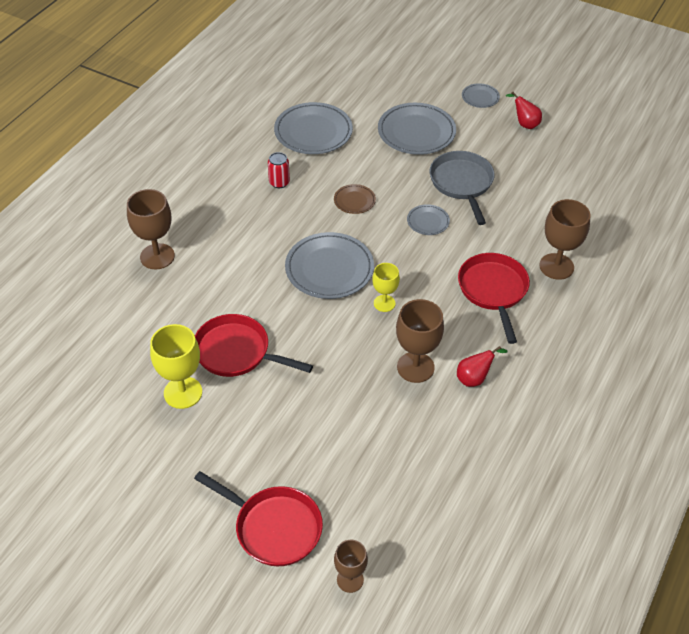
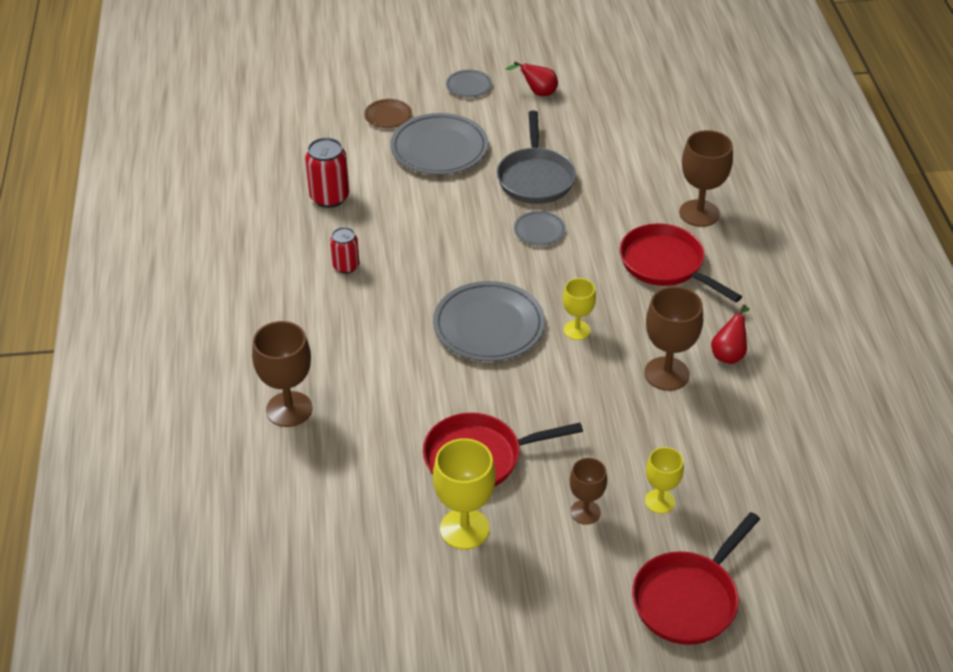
camera: 35 degrees left, 5 degrees down
red pan [194,471,323,566] -> red pan turned 135 degrees clockwise [632,512,760,645]
grey plate [274,102,353,154] -> red can [305,137,349,208]
brown plate [334,184,376,214] -> brown plate moved to [364,99,412,128]
brown goblet [334,540,368,593] -> brown goblet moved to [570,458,607,525]
grey pan [430,151,495,225] -> grey pan turned 135 degrees counterclockwise [497,111,576,204]
none -> yellow goblet [645,447,684,514]

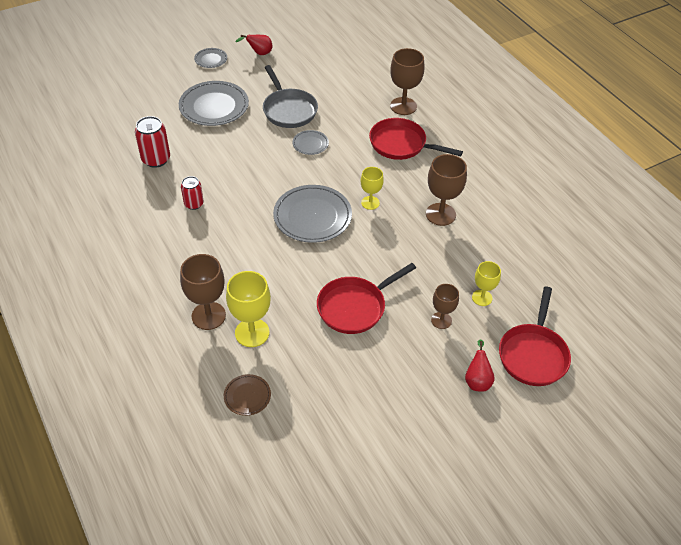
camera: 25 degrees left, 5 degrees up
brown plate [364,99,412,128] -> brown plate moved to [224,374,271,416]
yellow goblet [433,438,496,550] -> yellow goblet moved to [226,271,271,347]
red pear [711,304,750,364] -> red pear moved to [465,339,495,392]

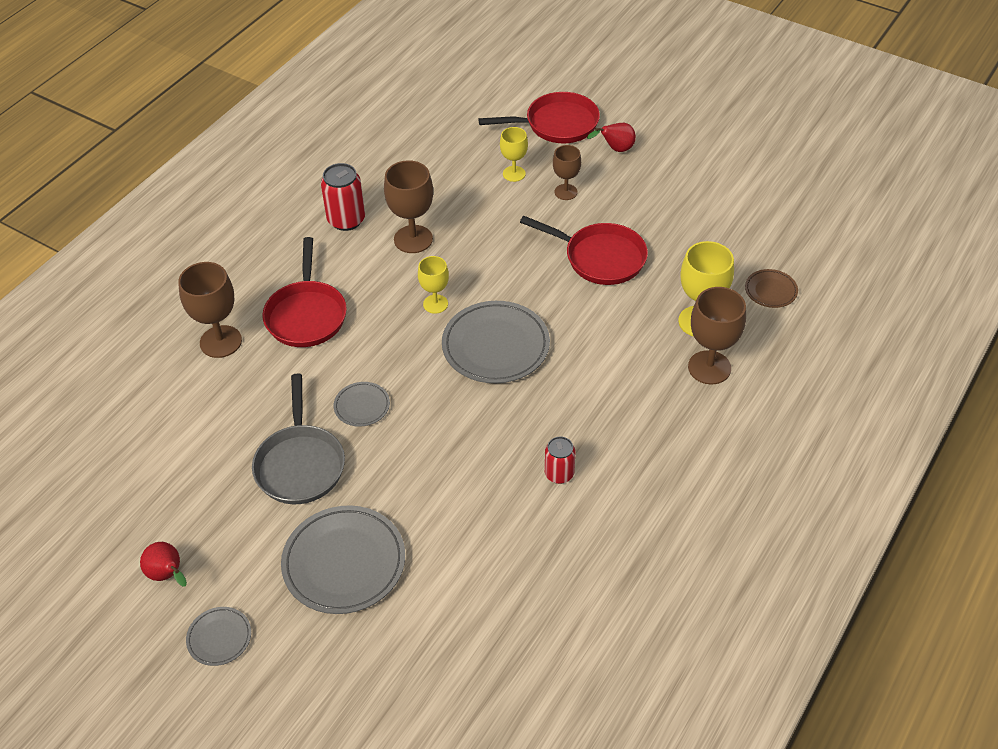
camera: 115 degrees left, 0 degrees up
red can [135,116,170,168] -> red can moved to [321,163,365,231]
grey pan [263,65,318,128] -> grey pan turned 135 degrees clockwise [252,374,345,504]

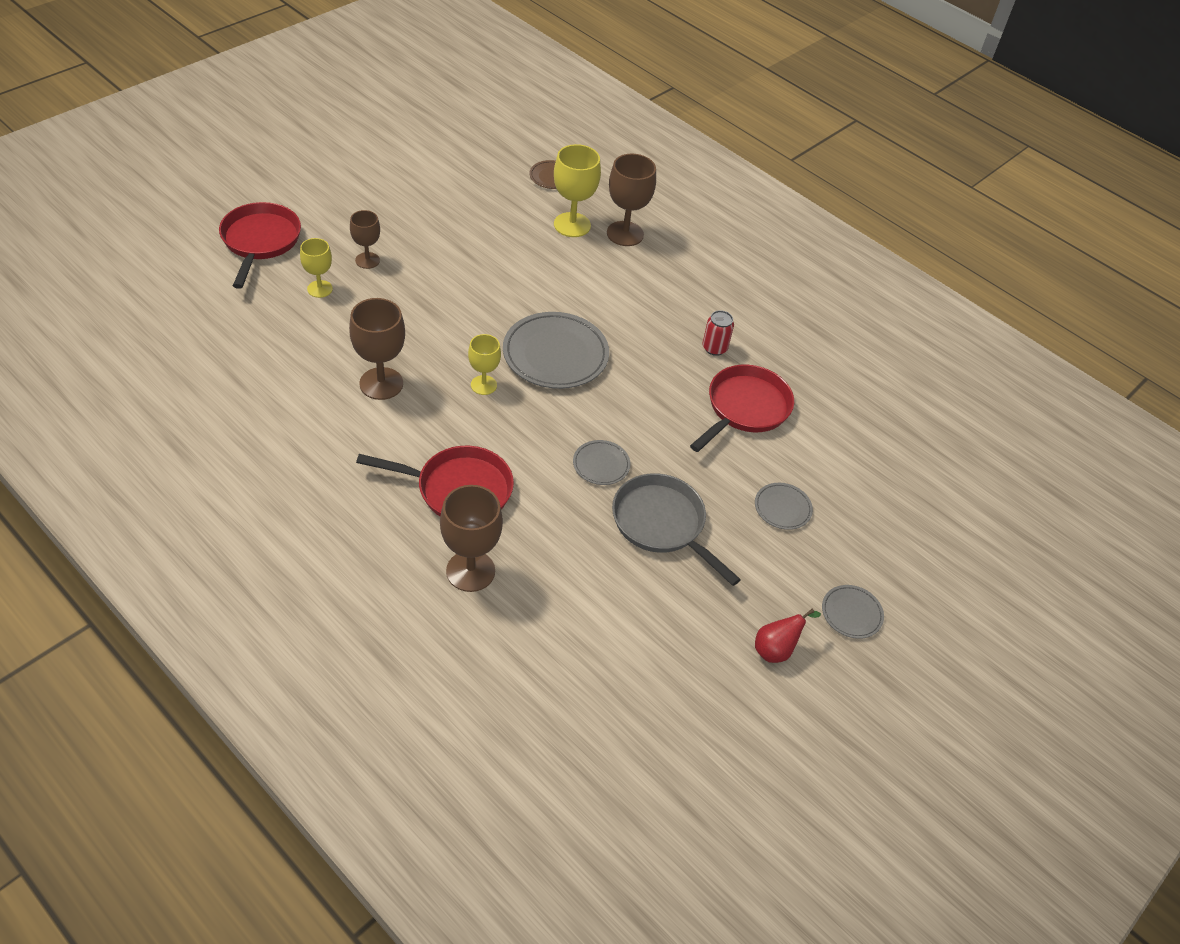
camera: 85 degrees left, 0 degrees up
grey pan [252,374,345,504] -> grey pan turned 135 degrees counterclockwise [612,473,741,586]
grey plate [281,505,405,614] -> grey plate [755,483,813,530], size x0.50
red can [321,163,365,231] -> none
red pan [520,216,648,285] -> red pan moved to [690,365,794,452]
red pear [587,123,636,152] -> none

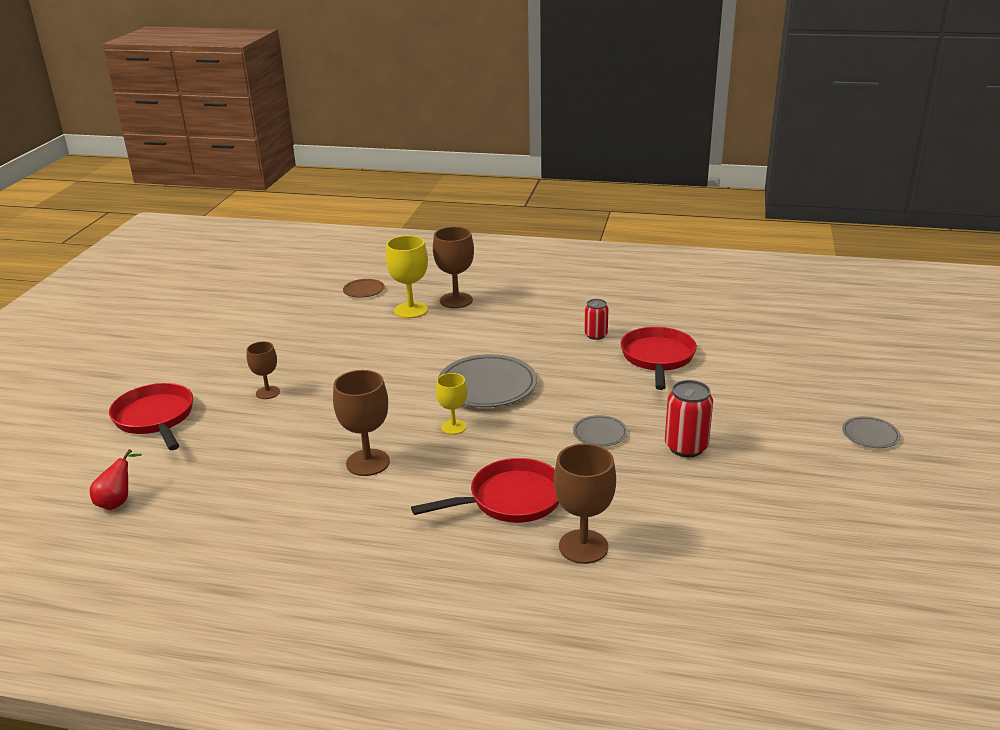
camera: 25 degrees left, 20 degrees down
yellow goblet [300,238,333,298] -> none
grey pan [612,473,741,586] -> red can [665,380,713,457]
grey plate [755,483,813,530] -> none
red pear [755,609,821,663] -> red pear moved to [90,449,142,510]

